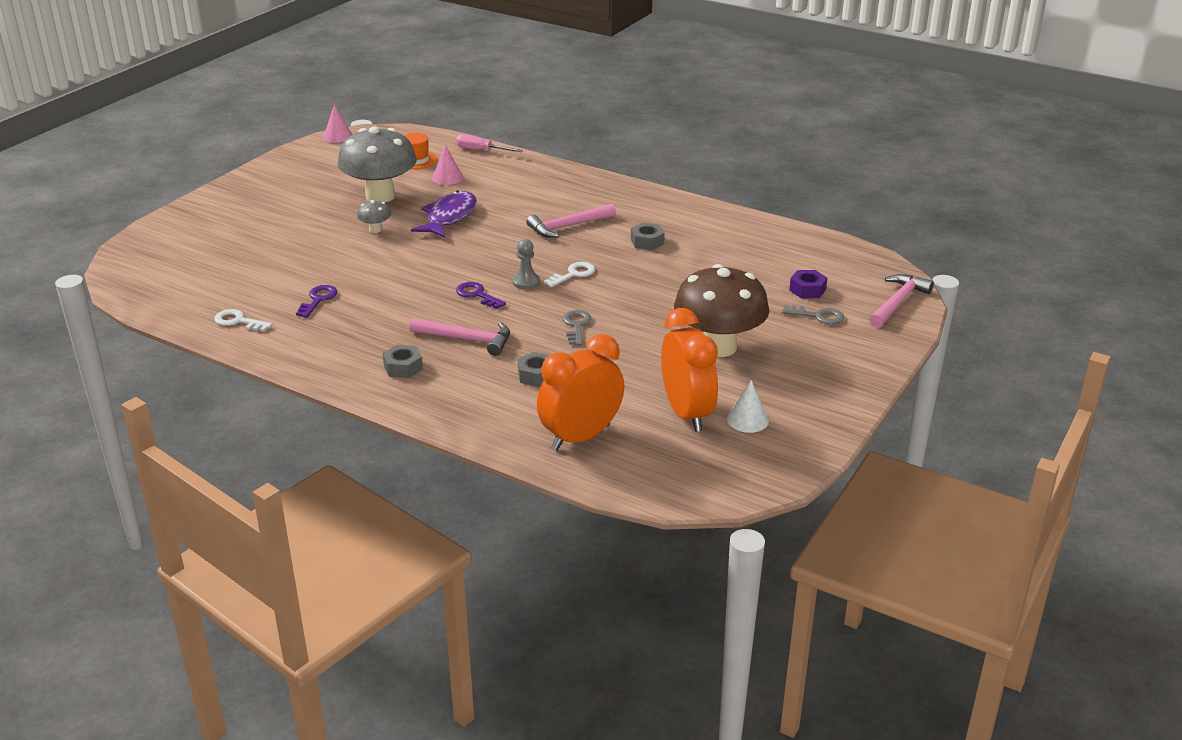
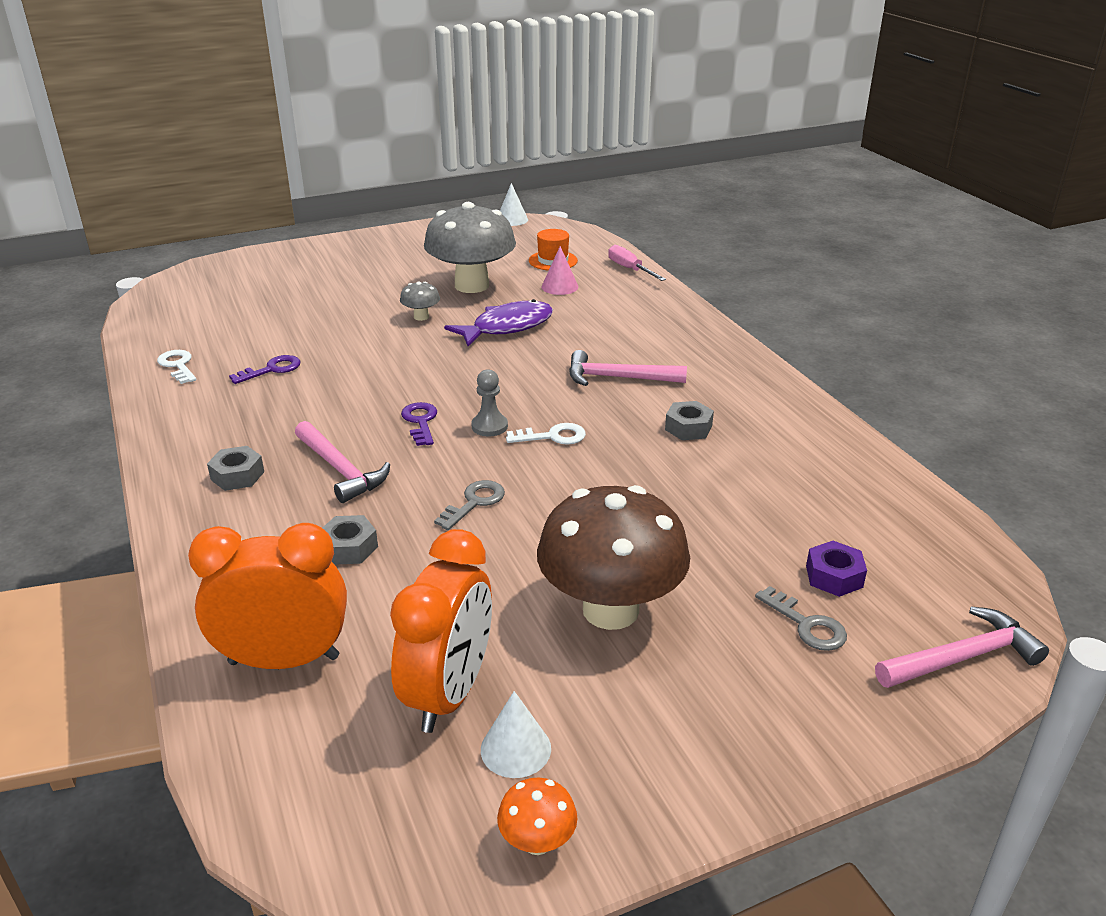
camera: 35 degrees right, 0 degrees up
pink cone [323,104,352,143] -> white cone [500,183,528,226]
none -> orange mushroom [497,778,577,855]

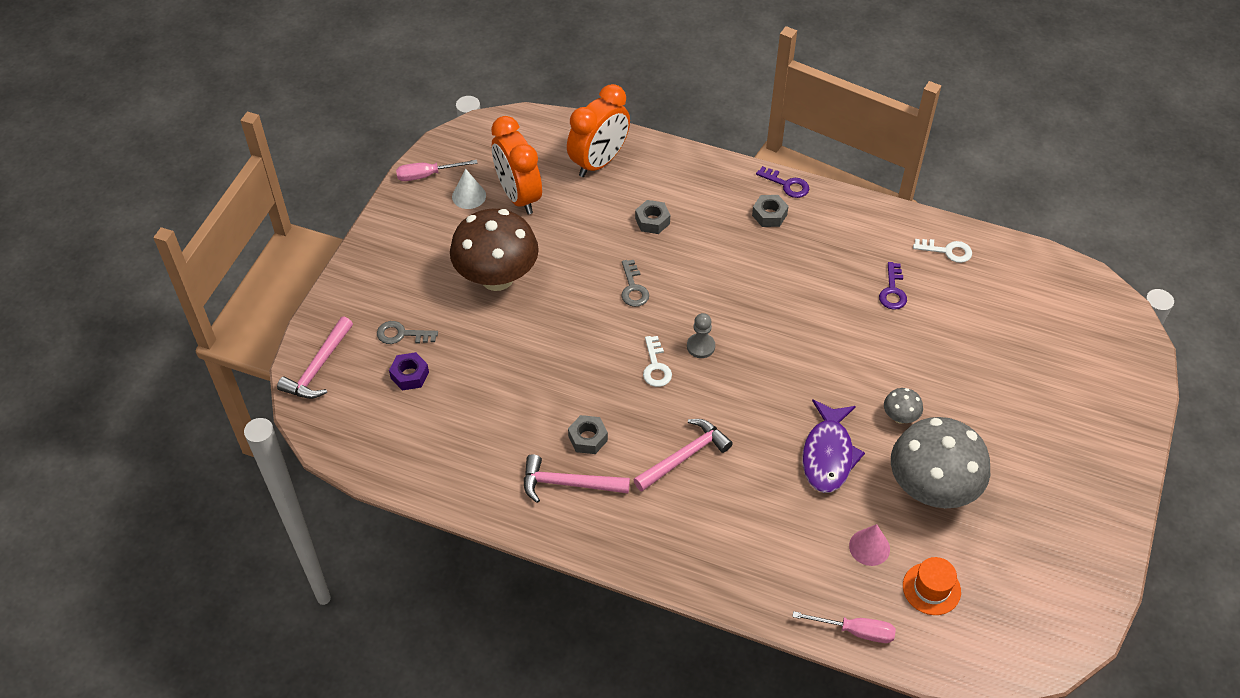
camera: 135 degrees right, 20 degrees up
pink hammer [295,421,390,503] -> pink hammer moved to [524,454,630,503]
purple key [401,402,437,446] -> purple key moved to [756,166,809,198]
orange mushroom [497,778,577,855] -> pink screwdriver [396,160,478,181]
white cone [500,183,528,226] -> none
white key [506,423,586,445] -> white key turned 45 degrees counterclockwise [643,336,672,387]

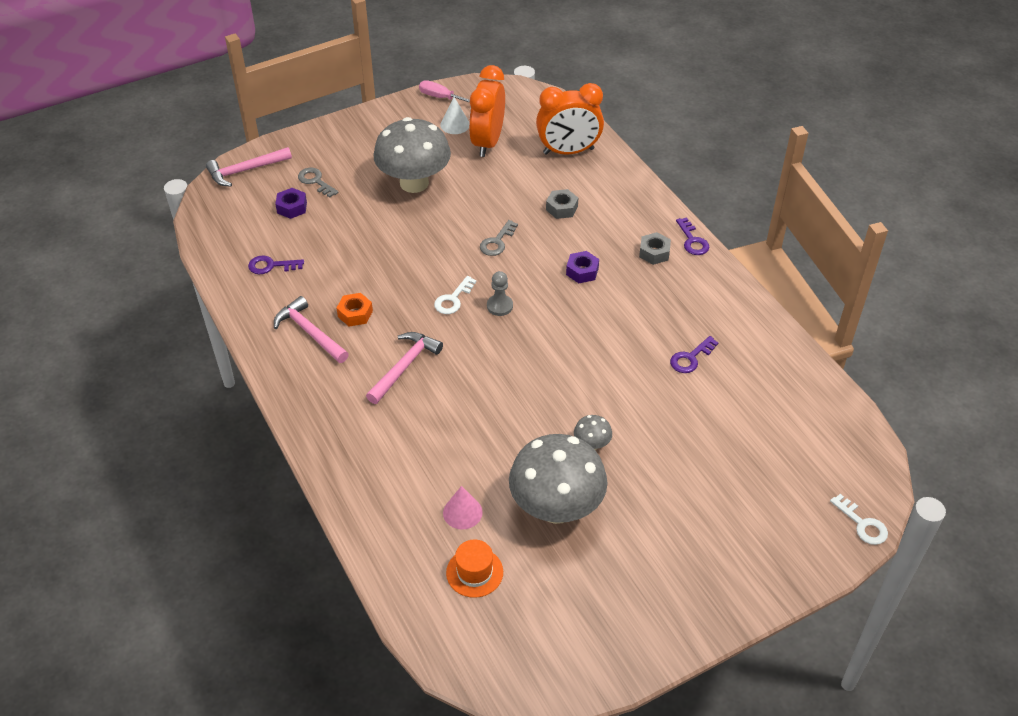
camera: 40 degrees right, 5 degrees down
brown mushroom [450,208,539,291] -> grey mushroom [373,117,451,193]
grey nut [568,415,608,454] -> orange nut [337,293,373,327]
pink hammer [633,419,733,491] -> pink hammer turned 60 degrees counterclockwise [366,332,443,404]
pink screwdriver [792,611,896,643] -> none
purple fish [802,399,865,493] -> none
white key [913,239,972,263] -> white key moved to [830,494,888,545]
none -> purple key [248,255,304,274]
none -> purple nut [566,251,599,283]

